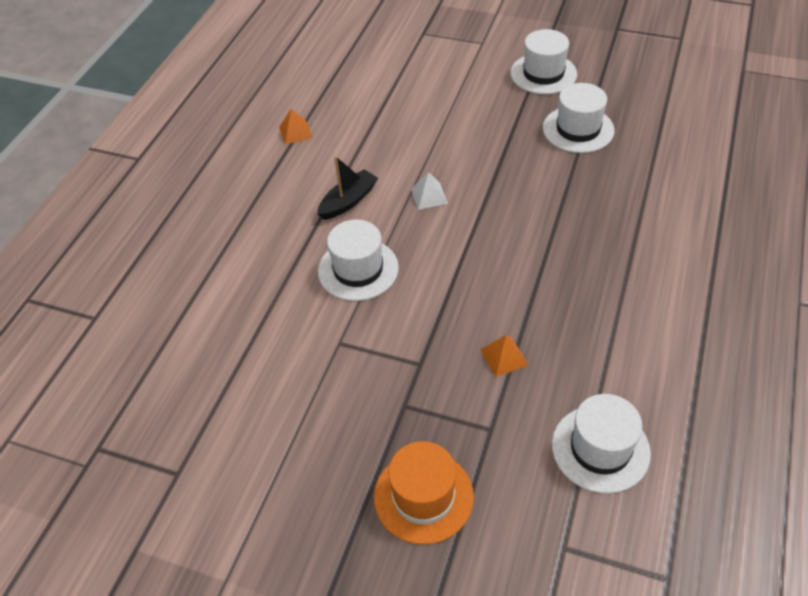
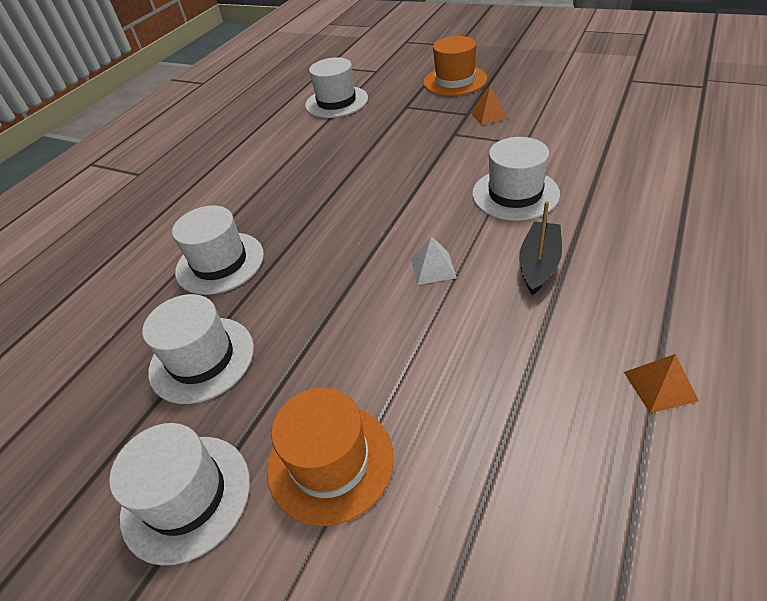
camera: 170 degrees left, 5 degrees down
black boat [317,156,378,220] -> black boat turned 150 degrees clockwise [519,201,562,295]
orange pyramid [480,335,528,377] -> orange pyramid moved to [470,86,508,125]
none -> white hat [172,205,264,295]
none -> orange hat [267,387,394,526]

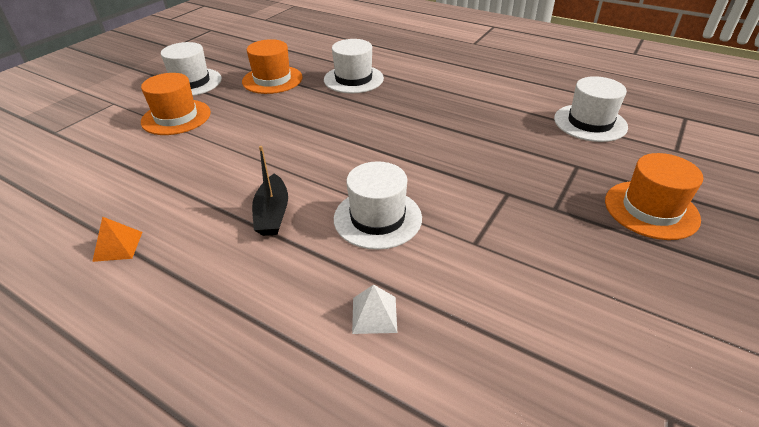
camera: 90 degrees right, 5 degrees down
white hat [142,294,254,404] -> orange hat [242,39,303,94]
white pyramid [411,236,457,285] -> white pyramid moved to [352,284,397,334]
orange pyramid [470,86,508,125] -> none
black boat [519,201,562,295] -> black boat turned 60 degrees clockwise [252,146,288,236]

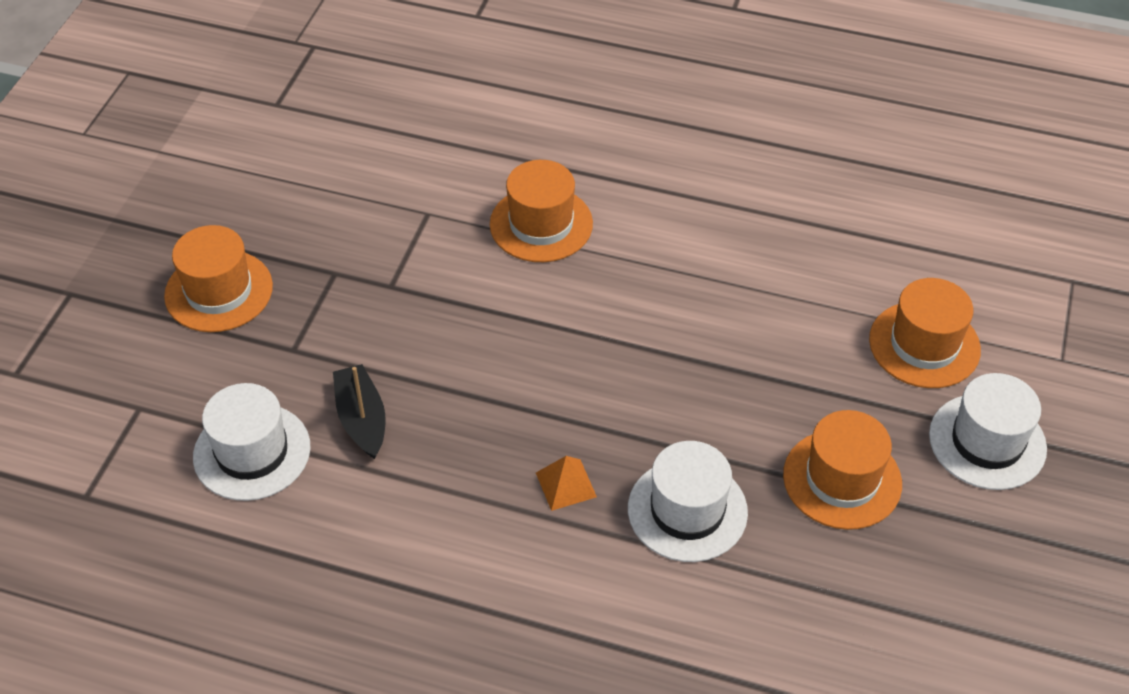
camera: 165 degrees right, 10 degrees up
orange pyramid [92,217,142,262] -> orange pyramid moved to [536,456,597,511]
black boat [252,146,288,236] -> black boat moved to [333,364,385,459]
white hat [334,161,422,250] -> orange hat [490,160,593,262]
white pyramid [352,284,397,334] -> none

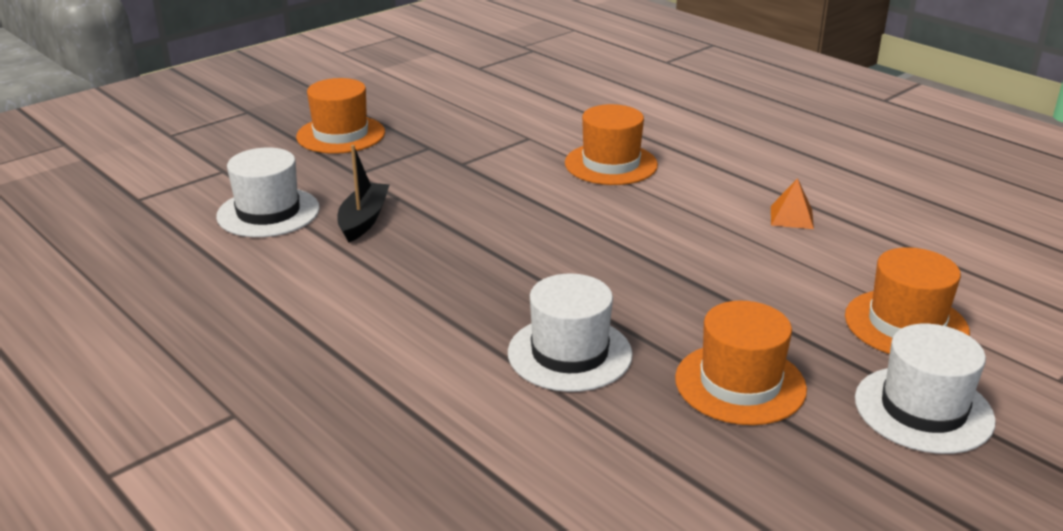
camera: 30 degrees right, 20 degrees down
orange pyramid [536,456,597,511] -> orange pyramid moved to [771,178,814,229]

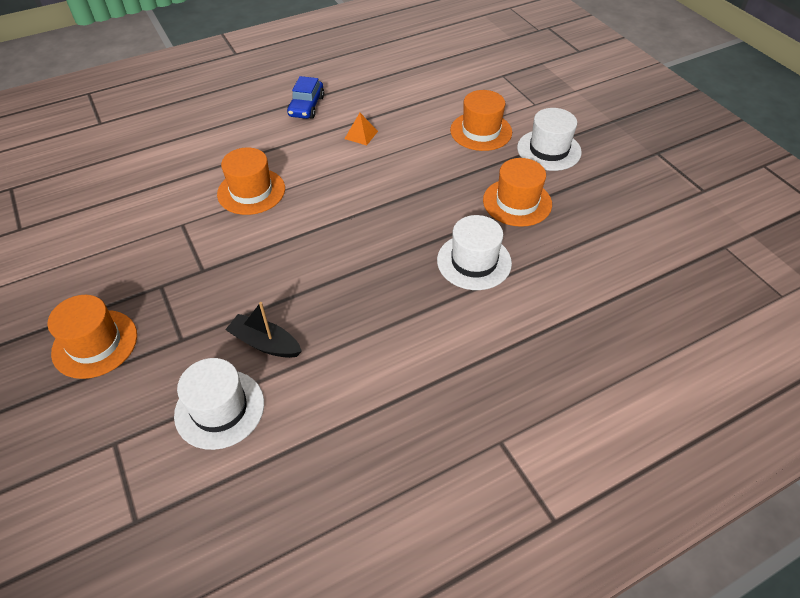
camera: 75 degrees left, 20 degrees up
none -> blue car [287,76,324,119]

